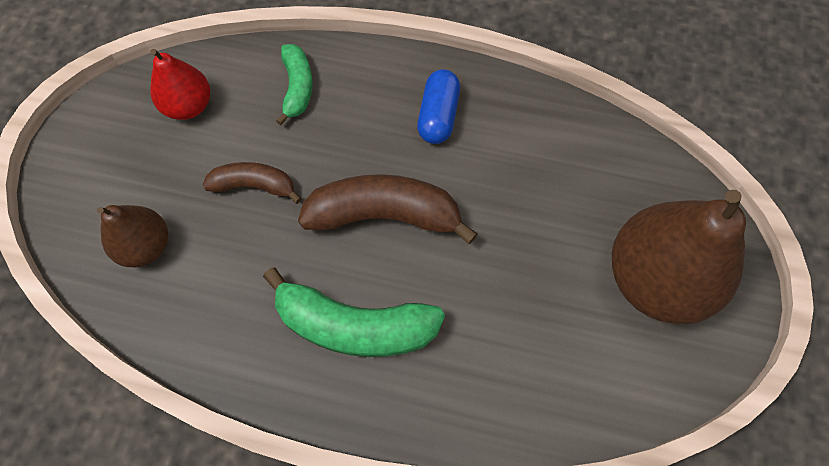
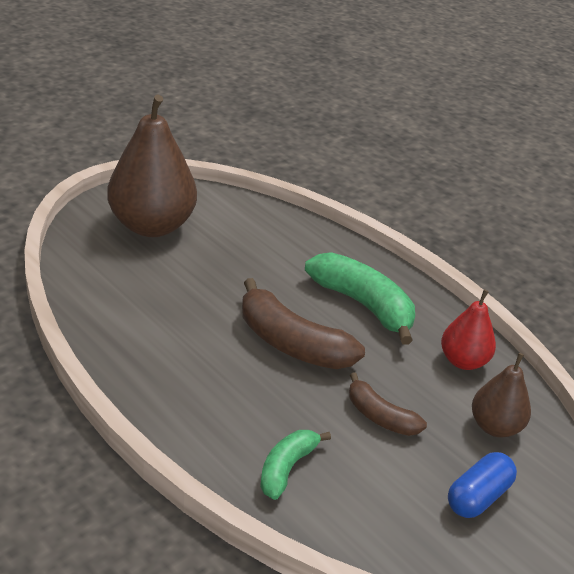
camera: 150 degrees left, 30 degrees down
red pear [150,49,210,120] -> red pear moved to [441,290,496,370]
blue capsule [417,69,460,144] -> blue capsule moved to [448,452,517,518]

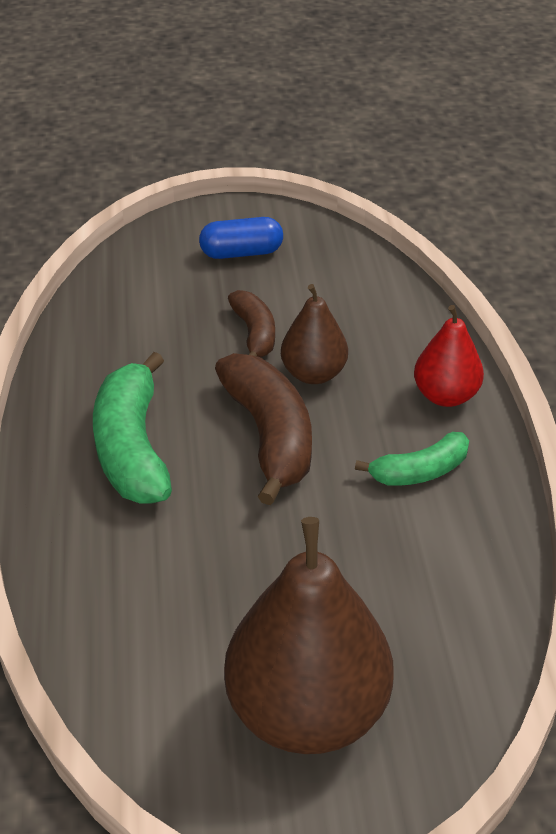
camera: 140 degrees left, 5 degrees up
green banana [260,430,331,500] -> green banana moved to [355,432,469,486]
red pear [441,290,496,370] -> red pear moved to [414,305,484,407]
brown pear [472,353,531,438] -> brown pear moved to [281,284,348,384]

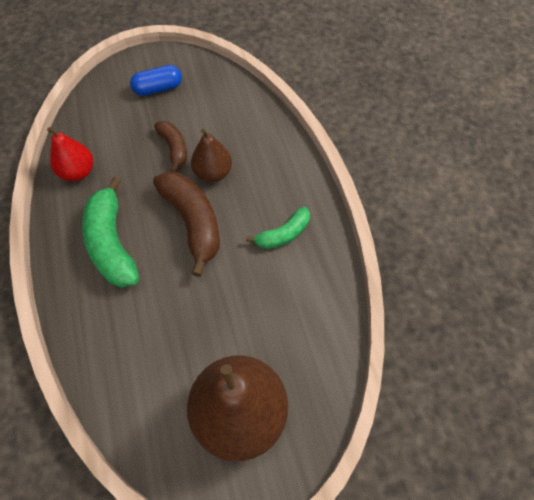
camera: 10 degrees left, 20 degrees up
red pear [414,305,484,407] -> red pear moved to [47,127,93,181]

